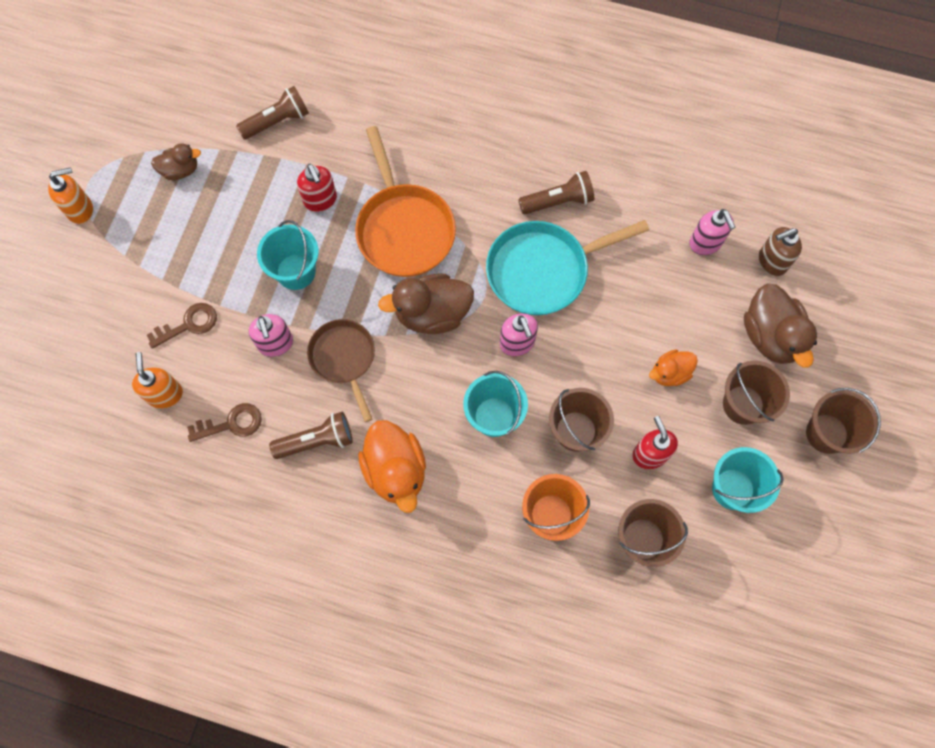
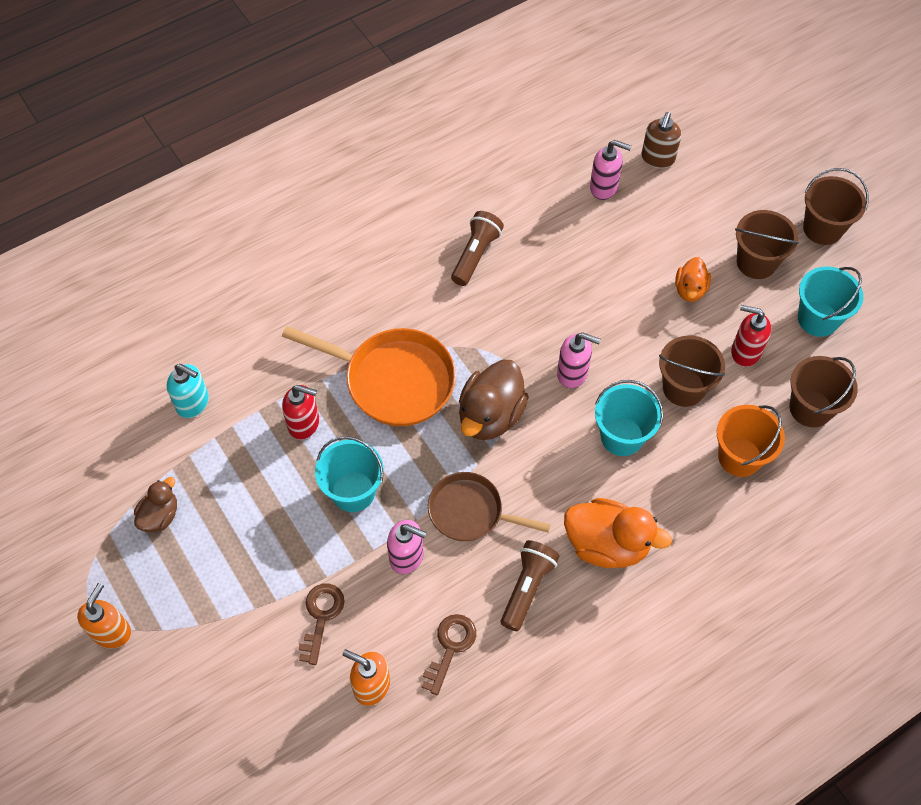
camera: 50 degrees left, 10 degrees down
brown flashlight [236,86,309,139] -> turquoise soap dispenser [167,364,209,418]
turquoise pan [486,220,649,315] -> none
brown duck [744,283,817,368] -> none

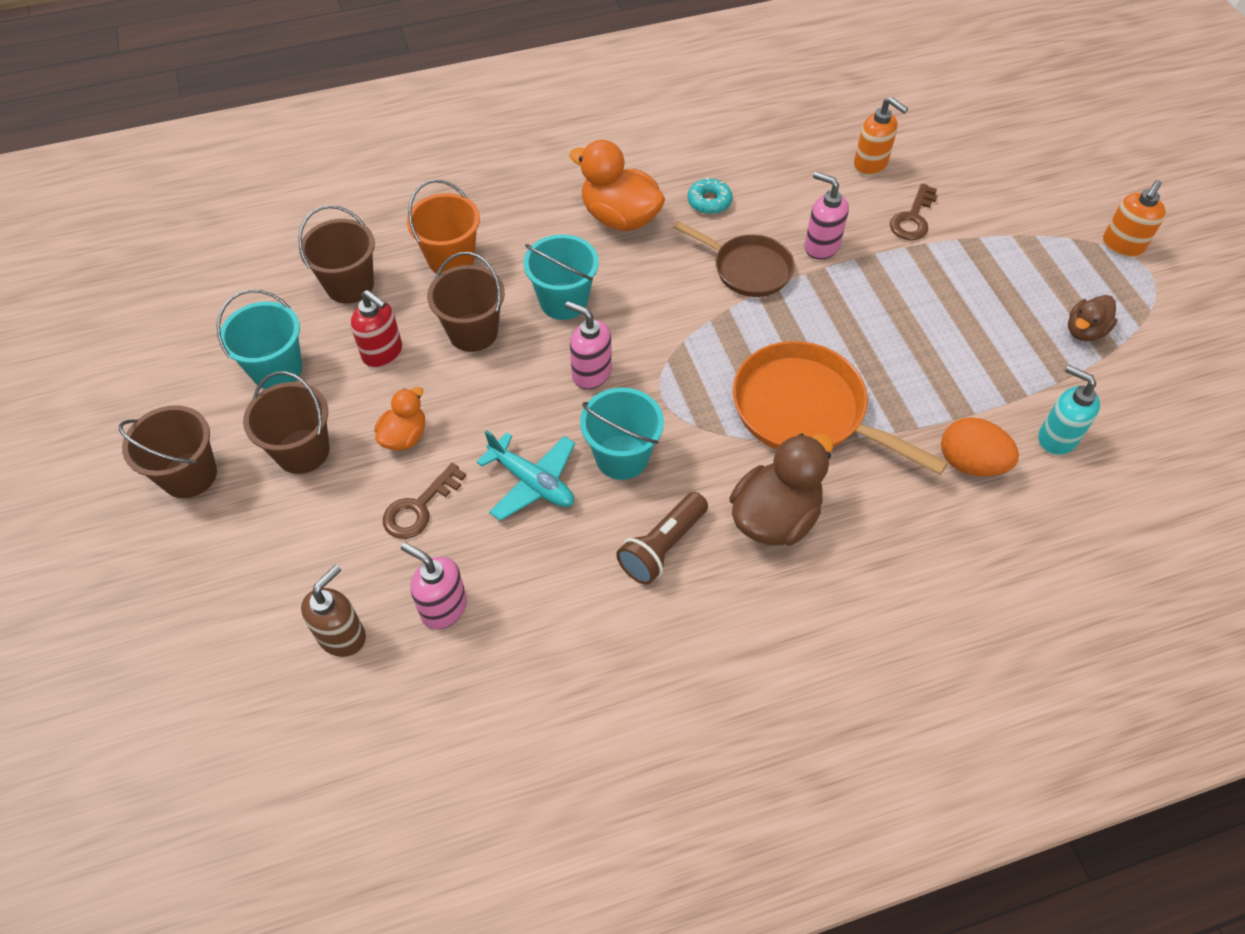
camera: 165 degrees left, 5 degrees down
red soap dispenser [282,385,319,440] -> none
turquoise bucket [315,436,384,512] -> turquoise bucket moved to [580,387,664,480]
brown key [422,614,476,696] -> brown key moved to [383,463,466,539]
brown duck [459,359,529,440] -> brown duck moved to [729,433,833,546]
brown flashlight [501,540,560,631] -> turquoise donut [688,177,733,214]
none -> turquoise plane [476,430,575,521]
none -> orange egg [941,417,1019,476]

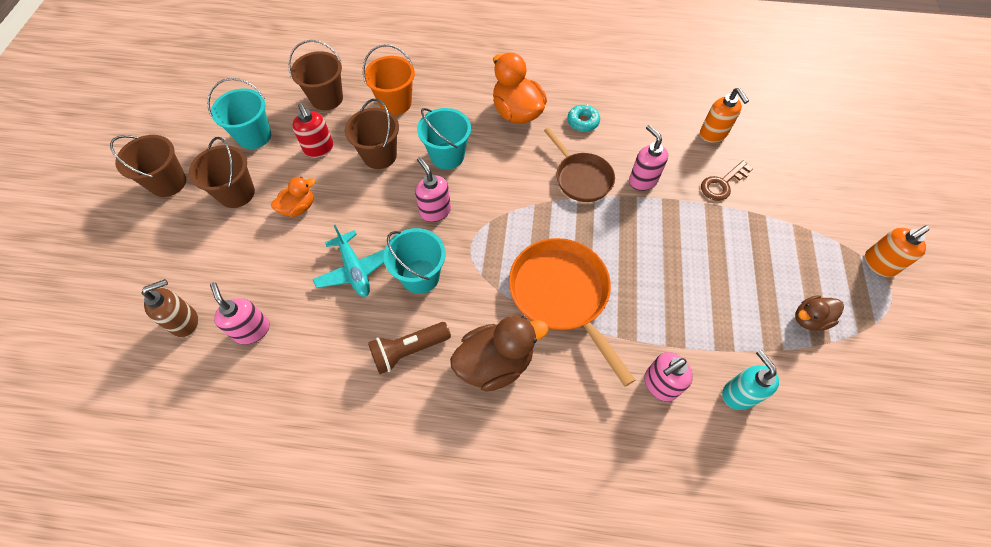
camera: 25 degrees right, 5 degrees up
brown key [383,463,466,539] -> none
orange egg [941,417,1019,476] -> pink soap dispenser [645,352,693,402]

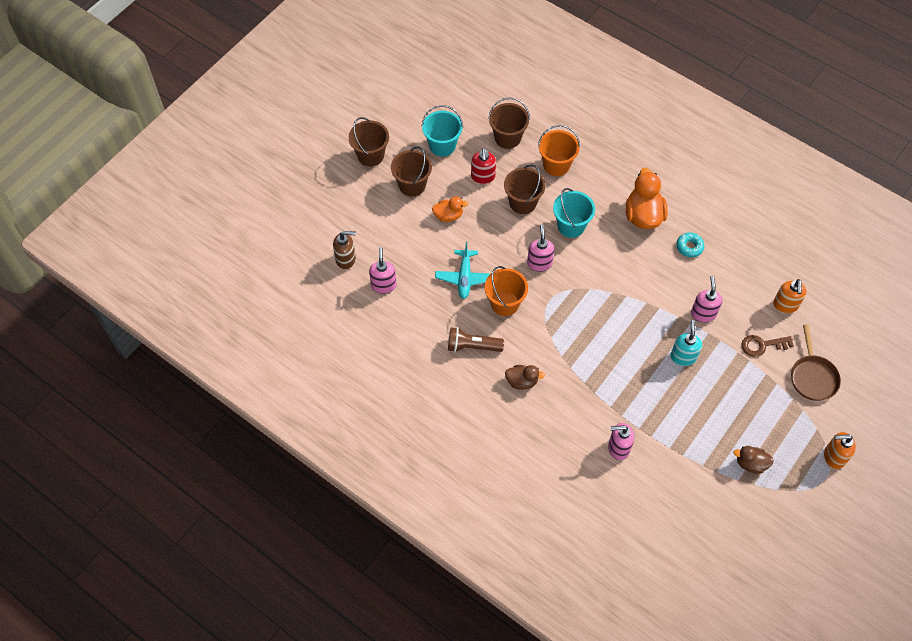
camera: 30 degrees right, 0 degrees up
turquoise bucket [384,228,446,294] -> orange bucket [485,266,528,316]
brown duck [450,316,549,392] -> brown duck [505,365,545,390], size x0.57
orange pan [509,238,635,387] -> none
brown pan [544,128,615,202] -> brown pan moved to [791,324,841,401]
turquoise soap dispenser [722,350,779,410] -> turquoise soap dispenser moved to [671,320,702,366]

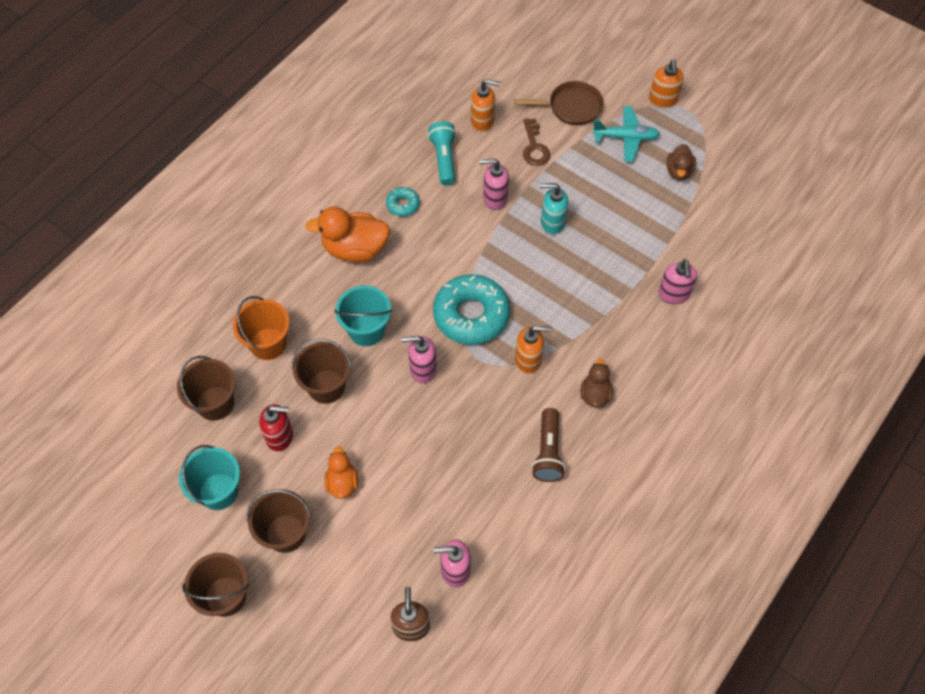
camera: 90 degrees left, 0 degrees up
turquoise plane [435,242,491,299] -> turquoise plane moved to [592,106,660,162]
orange bucket [485,266,528,316] -> none
none -> turquoise flashlight [428,121,456,186]
none -> turquoise donut [433,274,510,345]
none -> orange soap dispenser [515,326,552,374]

